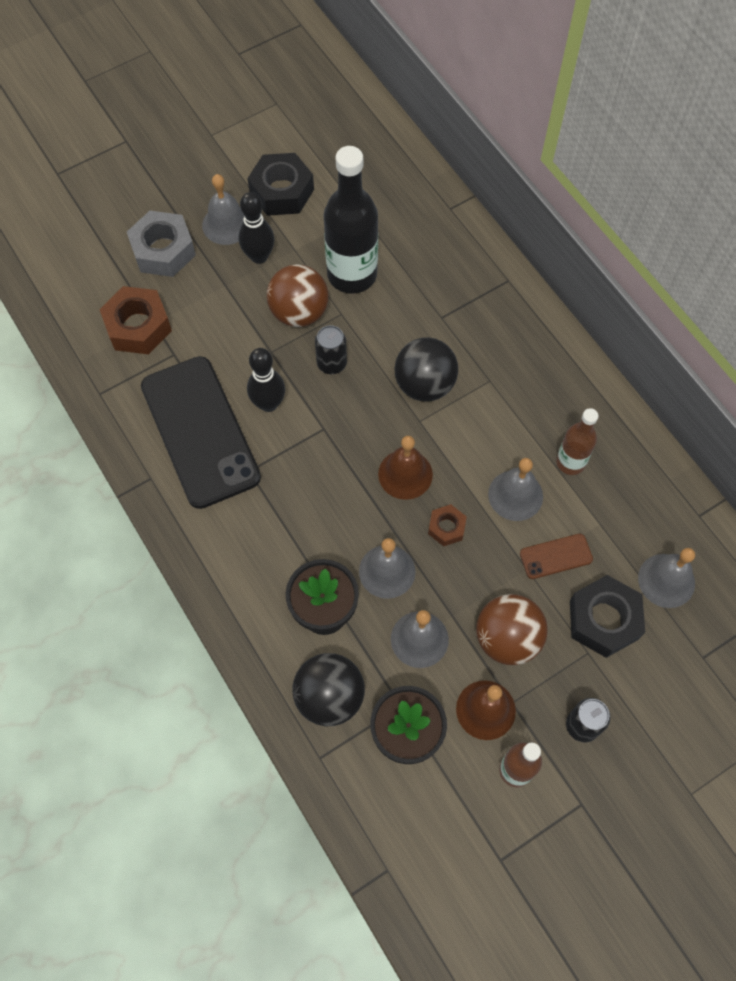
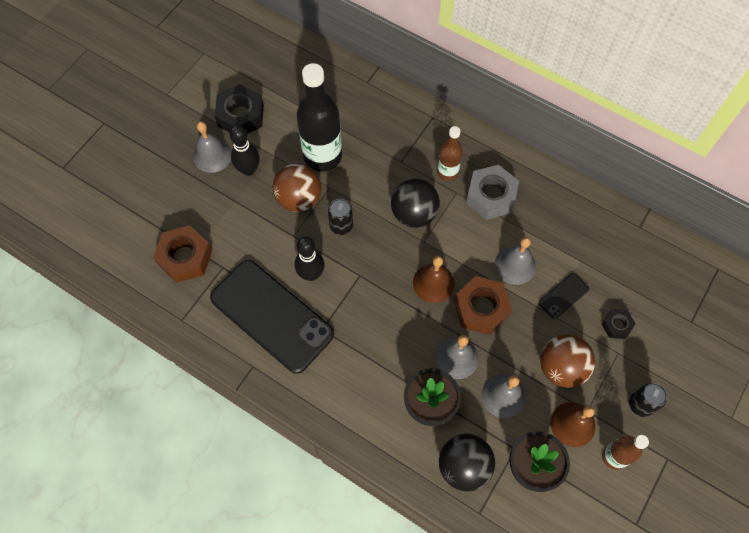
camera: 25 degrees left, 0 degrees up
grey nut [127,211,196,277] -> grey nut moved to [466,165,519,220]
brown nut [428,504,467,546] -> brown nut [454,276,512,335], size x1.85
brown phone [520,534,593,579] -> black phone [539,273,589,319]
brown bottle [556,408,599,475] -> brown bottle moved to [437,126,463,181]
black nut [570,575,645,658] -> black nut [602,309,636,339], size x0.54
grey bell [638,548,695,608] -> none

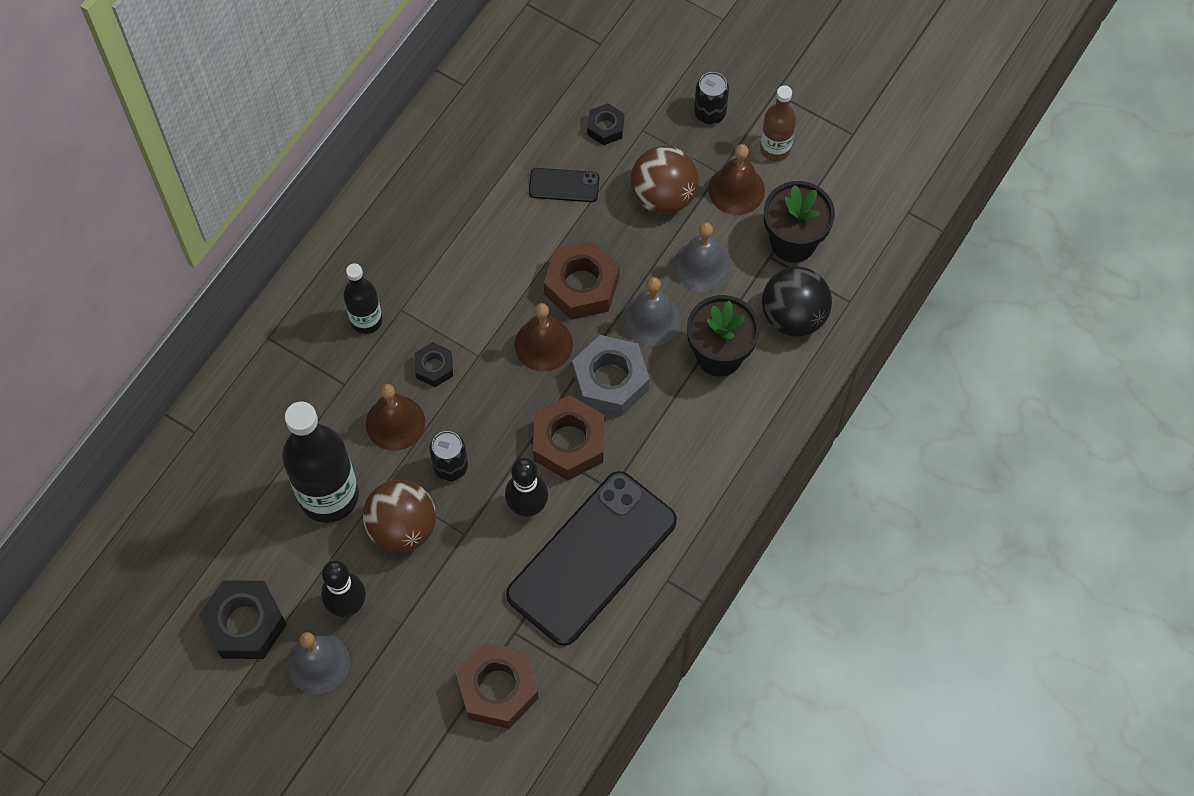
camera: 90 degrees left, 0 degrees up
black ball [391,179,440,228] -> black nut [415,342,453,387]
brown bottle [437,126,463,181] -> black bottle [343,263,382,334]
grey nut [466,165,519,220] -> grey nut moved to [572,335,650,416]
grey bell [495,237,536,285] -> none
black phone [539,273,589,319] -> black phone turned 45 degrees counterclockwise [529,168,599,202]
none -> brown bell [366,384,425,451]
none -> brown nut [533,395,604,480]

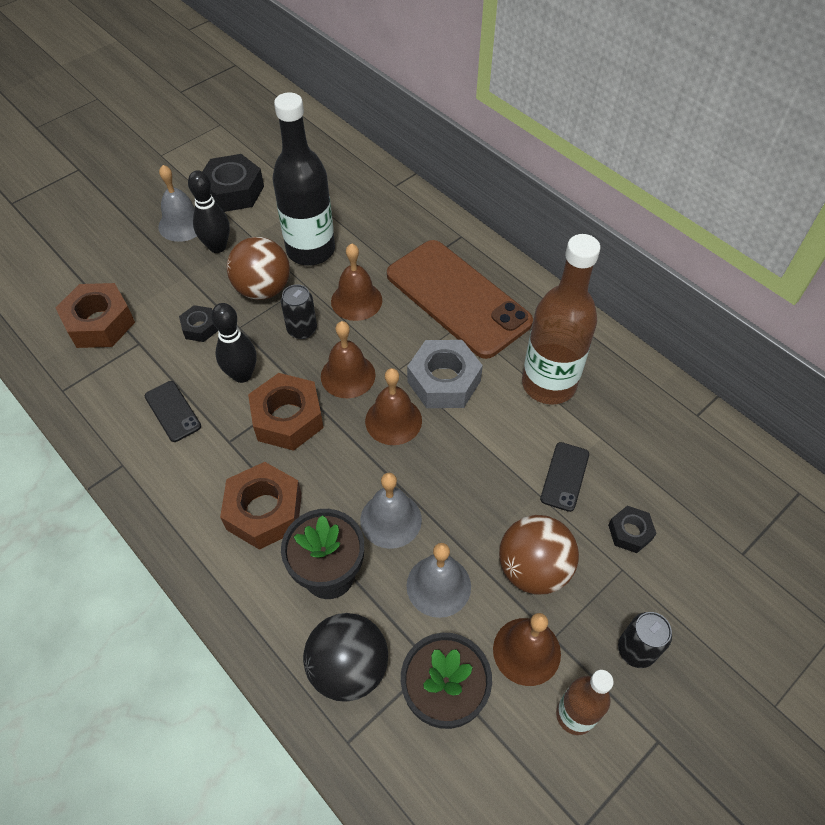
camera: 105 degrees right, 10 degrees down
black bottle [343,263,382,334] -> brown phone [387,240,533,359]
black nut [415,342,453,387] -> black nut moved to [179,305,218,342]
black phone [506,471,677,646] -> black phone [145,381,201,442], size x0.42
brown nut [544,241,619,320] -> brown nut moved to [220,462,302,550]
grey nut [572,335,650,416] -> grey nut moved to [407,340,483,408]
none -> brown bell [321,321,376,398]
none -> brown bottle [522,234,600,404]

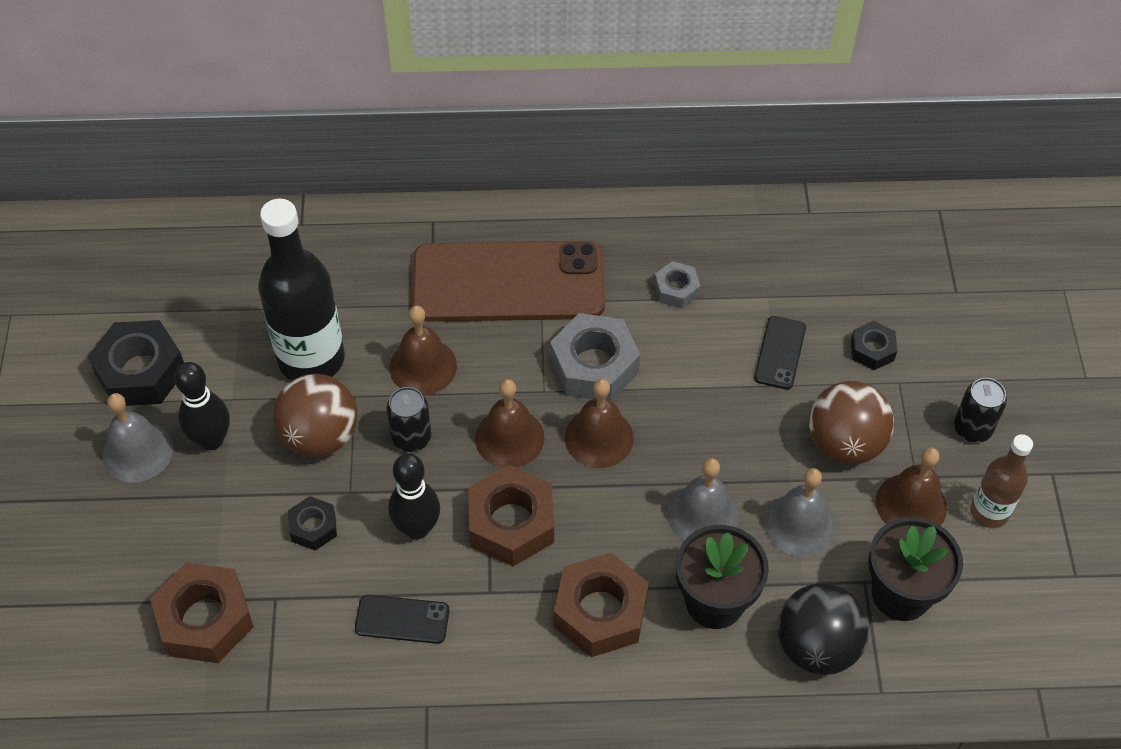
camera: 50 degrees left, 0 degrees up
brown bottle [522,234,600,404] -> grey nut [654,261,700,309]
black phone [540,442,589,512] -> black phone turned 45 degrees clockwise [754,316,806,389]

